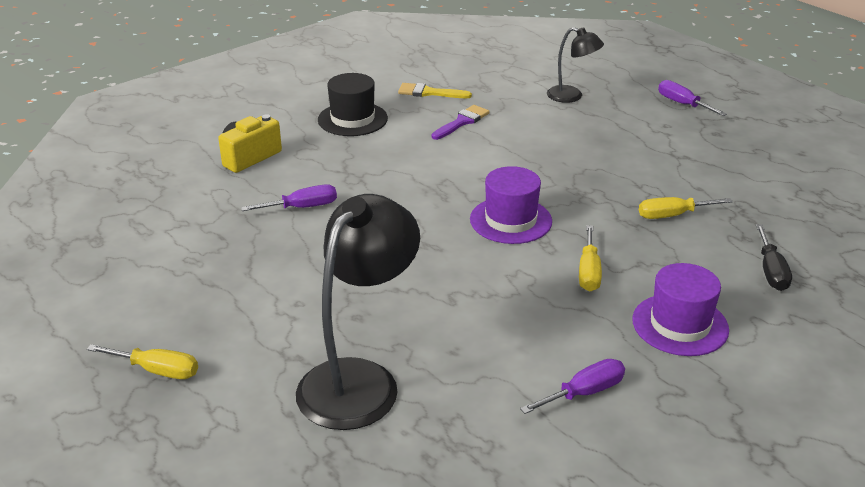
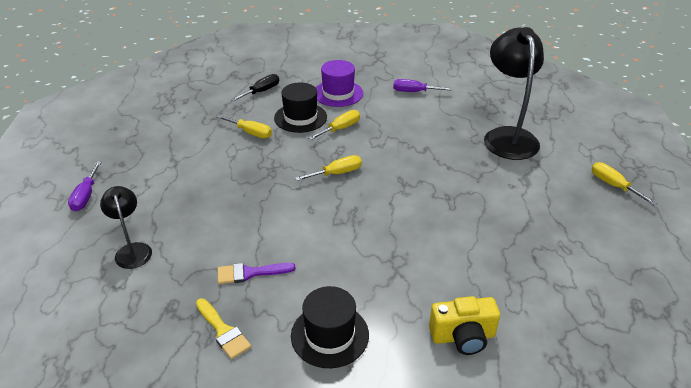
camera: 140 degrees left, 5 degrees up
purple screwdriver [241,185,337,211] -> none
black lamp [296,194,420,430] -> black lamp turned 105 degrees clockwise [484,27,544,160]
purple hat [470,166,552,244] -> yellow screwdriver [295,155,362,181]
none -> black hat [274,83,327,133]

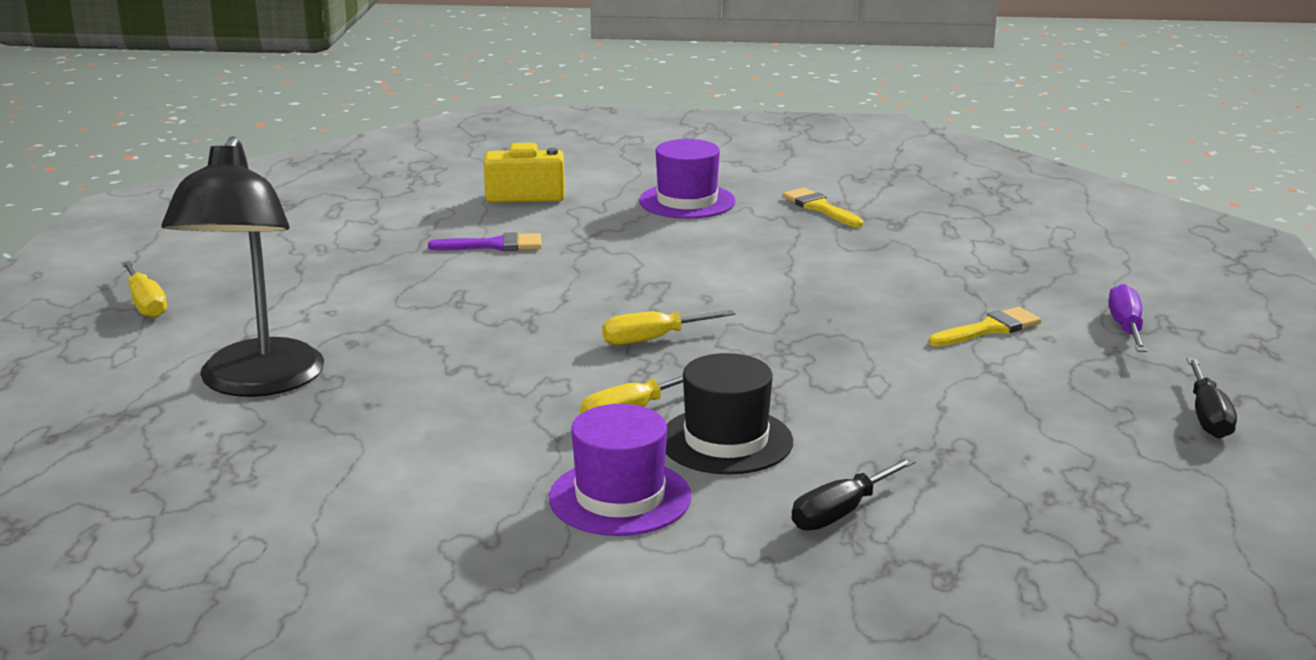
camera: 175 degrees left, 15 degrees down
black lamp [100,186,152,269] -> none
yellow screwdriver [216,115,272,138] -> none
purple brush [218,263,296,284] -> purple brush moved to [428,232,541,251]
black hat [291,286,369,368] -> purple hat [639,139,736,219]
purple screwdriver [393,79,453,92] -> none
none -> yellow brush [929,307,1041,347]
none -> black screwdriver [1187,358,1237,439]

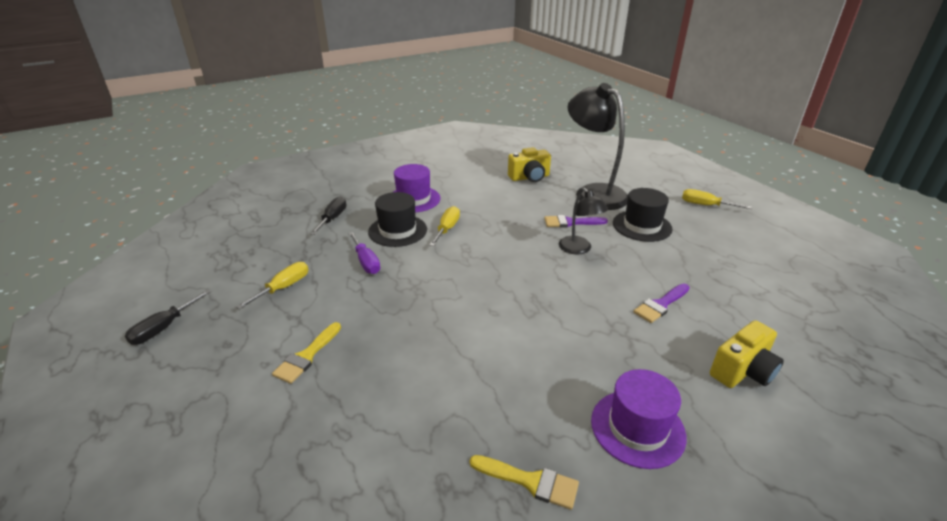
camera: 145 degrees right, 10 degrees up
yellow screwdriver [602,310,736,345] -> yellow screwdriver moved to [236,262,308,309]
purple screwdriver [1108,284,1147,352] -> purple screwdriver moved to [348,232,380,274]
black screwdriver [1187,358,1237,439] -> black screwdriver turned 120 degrees counterclockwise [125,290,211,345]
none -> yellow camera [508,147,551,182]
none -> purple brush [544,215,608,227]
none -> black lamp [559,188,608,254]
none -> black hat [613,188,672,242]

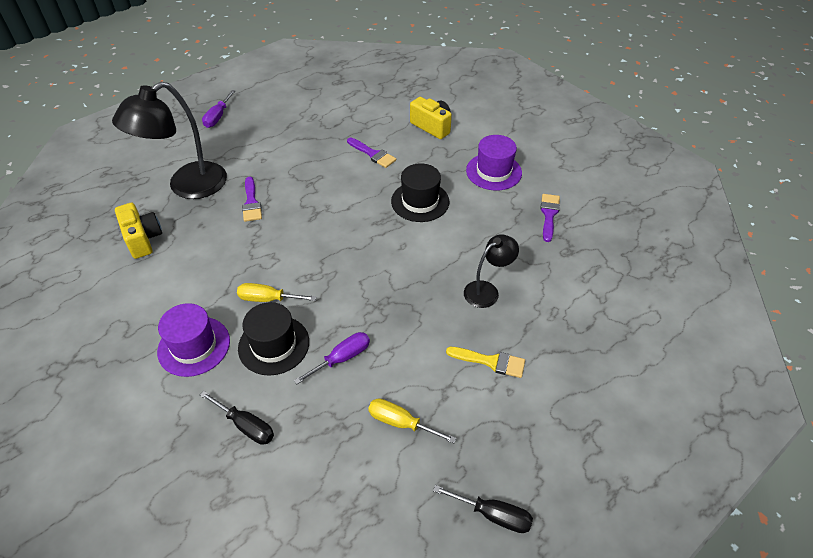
camera: 100 degrees left, 15 degrees up
black screwdriver [310,197,346,235] -> black screwdriver turned 150 degrees counterclockwise [200,391,274,445]
yellow brush [470,455,579,510] -> purple brush [540,194,560,242]
black lamp [559,188,608,254] -> black lamp moved to [464,234,519,308]
black hat [613,188,672,242] -> black hat moved to [391,163,449,222]
yellow screwdriver [682,189,752,209] -> purple screwdriver [202,90,235,128]

